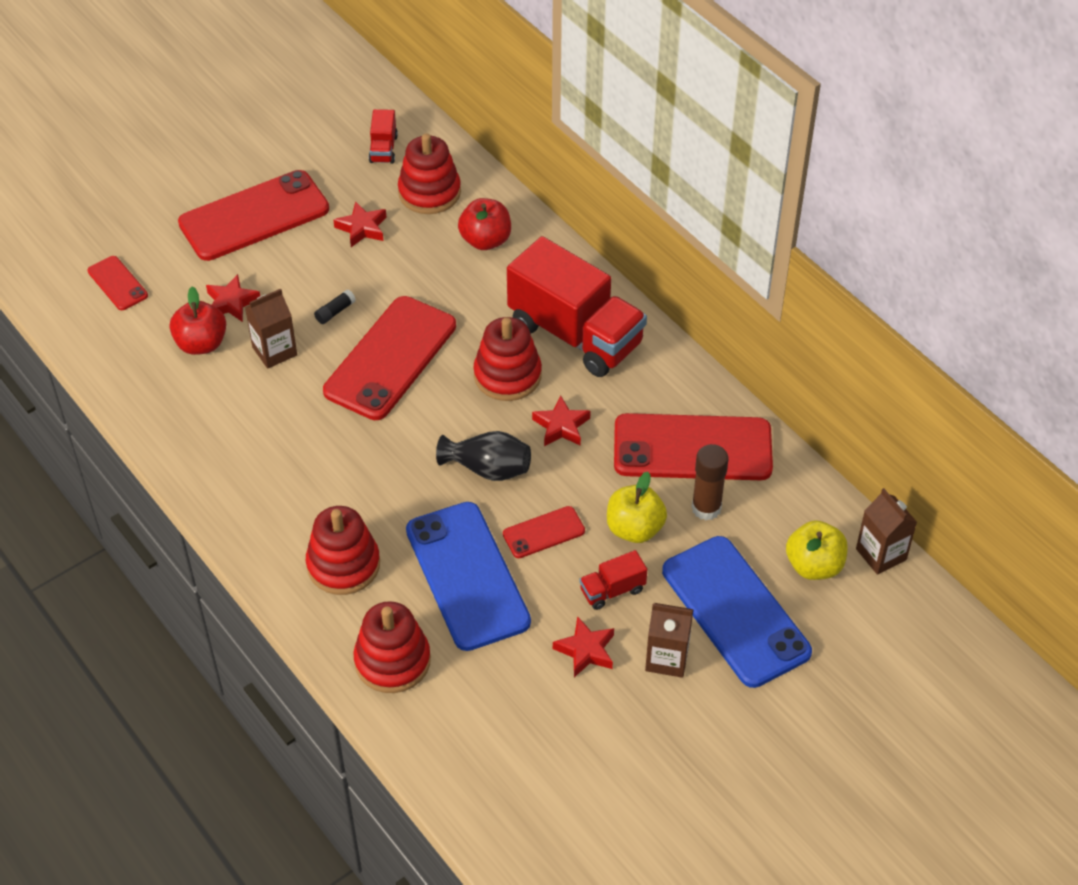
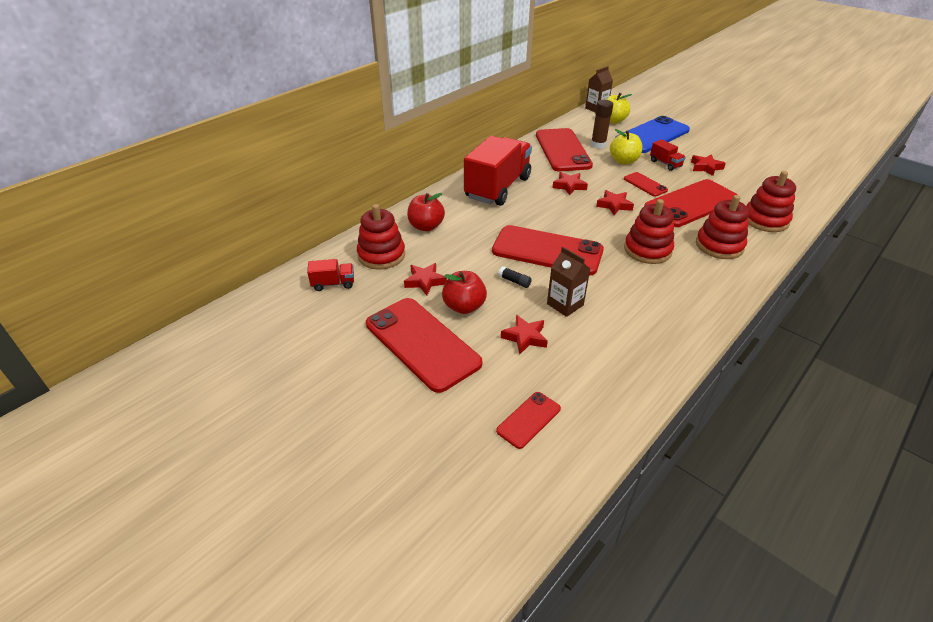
camera: 100 degrees left, 10 degrees down
red apple [170,287,226,355] -> red apple moved to [442,271,487,314]
blue phone [406,502,531,651] -> red phone [644,179,738,227]
black vase [436,431,531,481] -> red star [596,190,634,215]
red stacking toy [473,317,542,401] -> red stacking toy moved to [624,199,674,264]
brown carton [645,603,693,678] -> none

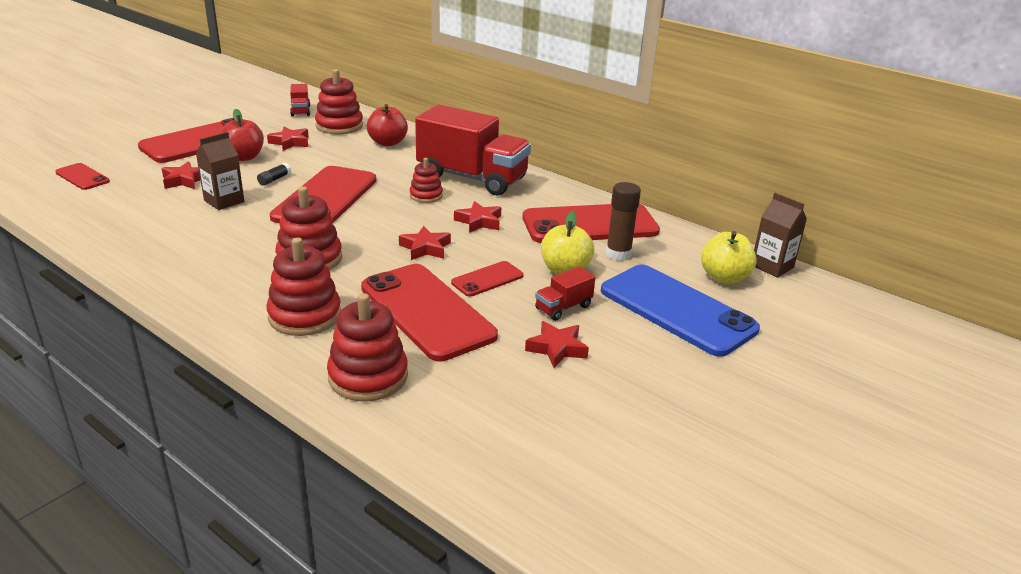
camera: 85 degrees right, 10 degrees down
none -> red stacking toy [410,158,443,203]

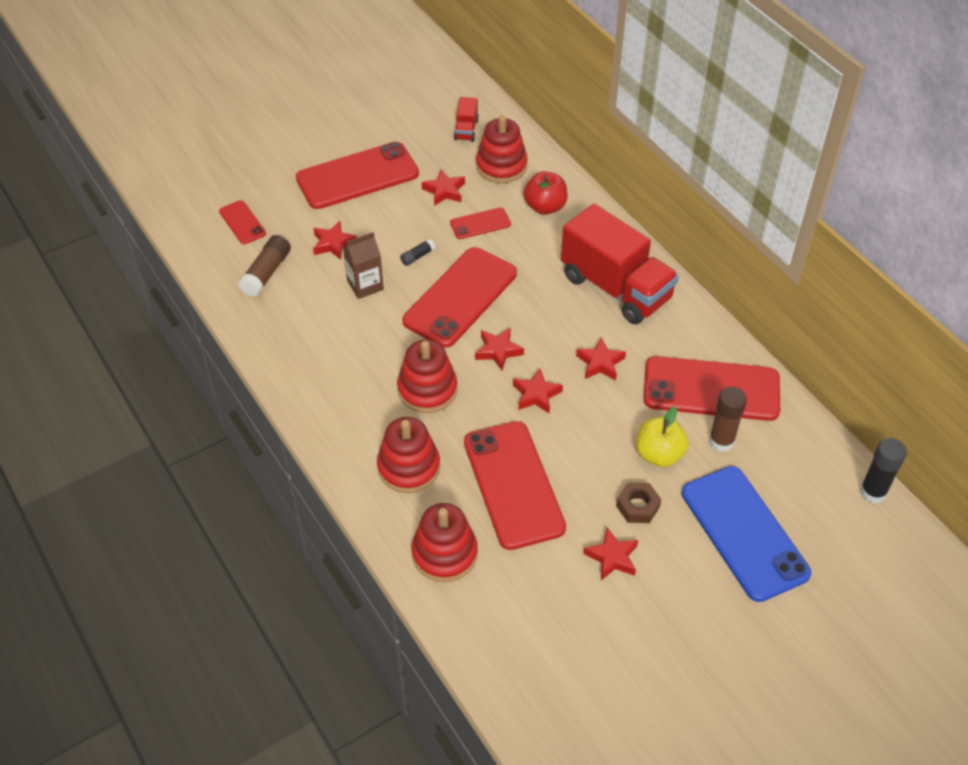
camera: 20 degrees right, 20 degrees up
red apple [220,109,264,161] -> none
red stacking toy [410,158,443,203] -> none
red phone [451,261,524,297] -> red phone moved to [450,208,511,239]
red truck [535,266,596,321] -> brown nut [616,482,661,523]
yellow apple [701,231,757,284] -> none
brown carton [754,193,807,278] -> black glue stick [860,438,907,504]
none -> brown glue stick [238,235,291,297]
none -> red star [475,328,524,370]

